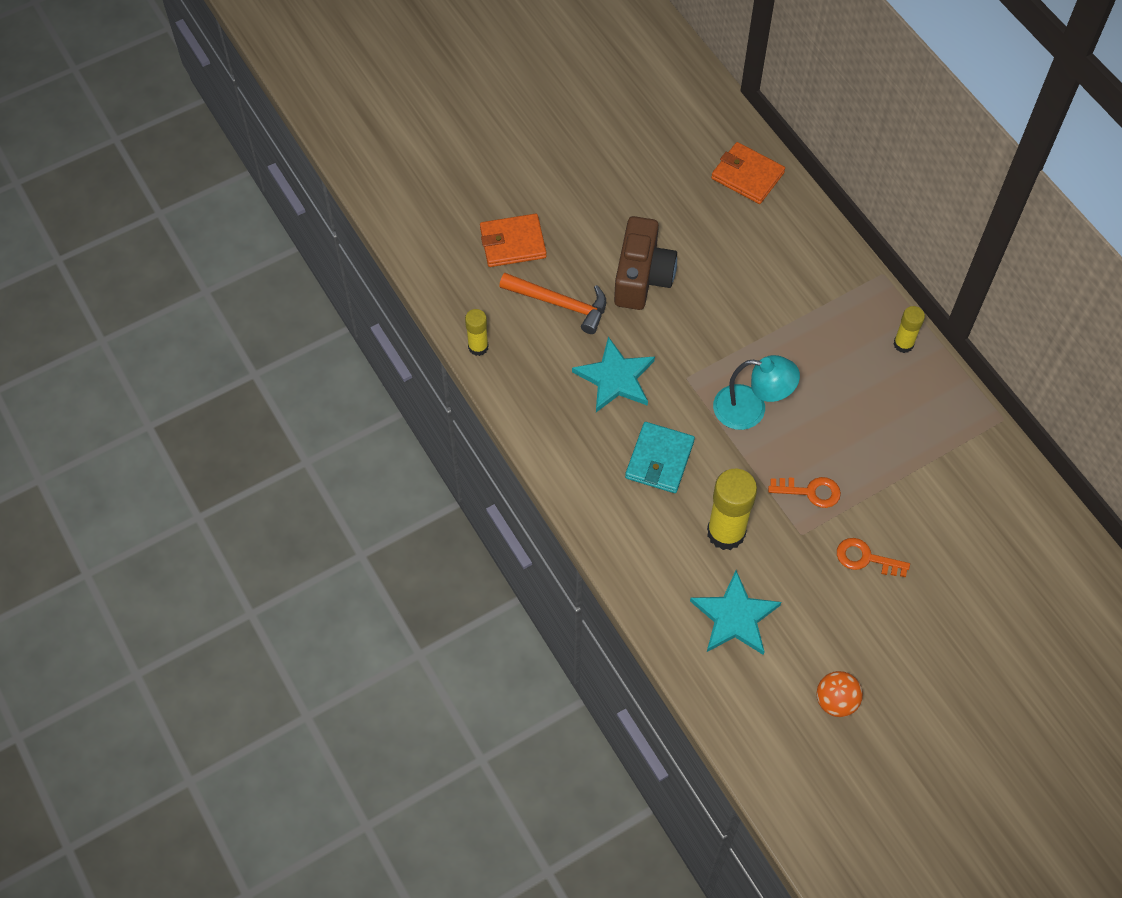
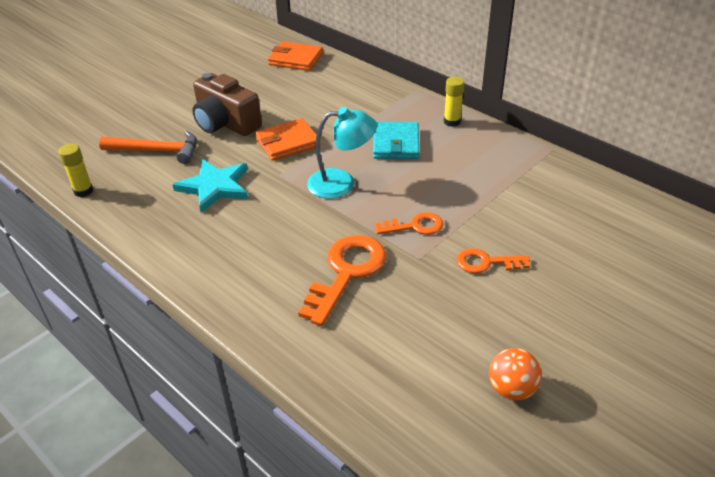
camera: 15 degrees left, 20 degrees down
orange wallet [480,214,547,267] -> orange wallet moved to [255,118,321,161]
brown camera [614,216,677,310] -> brown camera turned 135 degrees clockwise [192,73,262,136]
turquoise wallet [625,422,695,493] -> turquoise wallet moved to [373,122,419,159]
turquoise star [690,570,781,655] -> none
yellow glue stick [707,469,757,550] -> orange key [298,235,386,326]

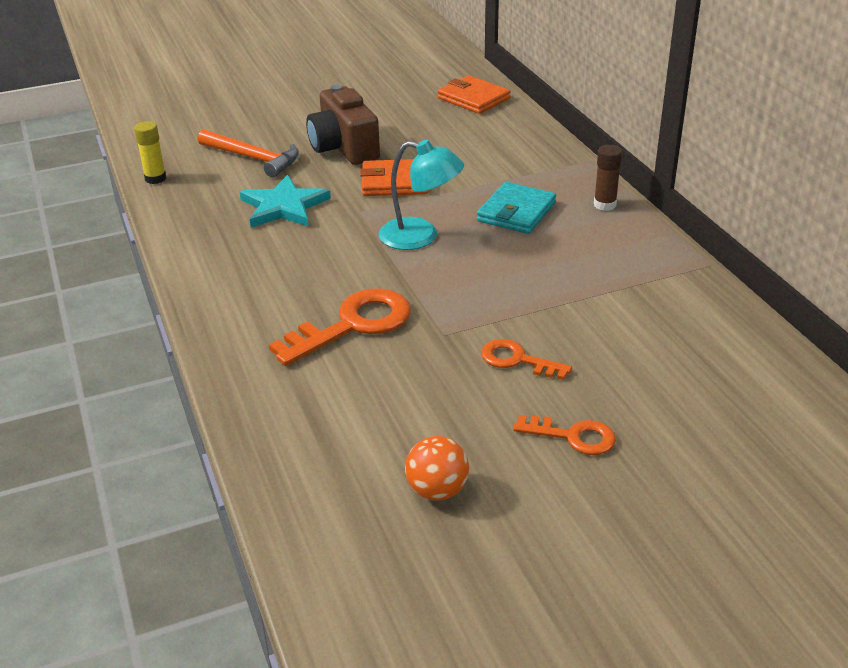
camera: 25 degrees right, 5 degrees down
orange key [376,212,443,235] -> orange key moved to [513,415,616,455]
yellow glue stick [444,76,465,127] -> brown glue stick [594,145,622,211]

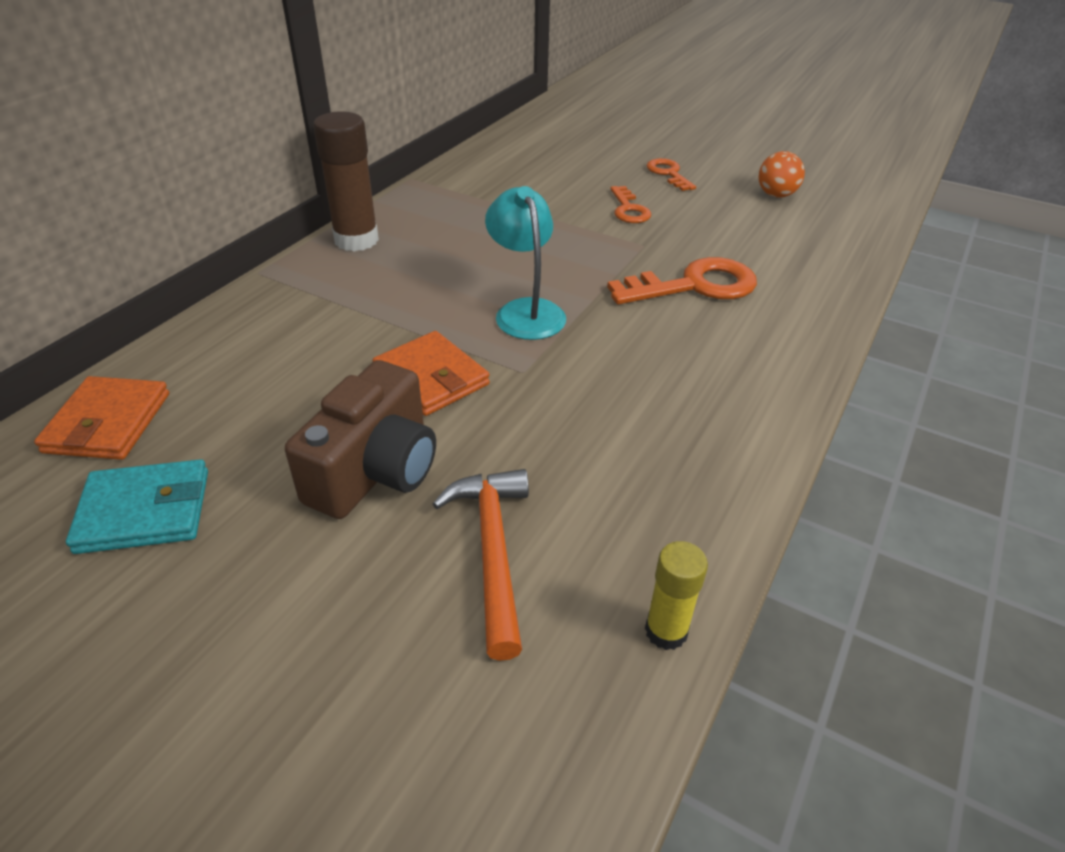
camera: 130 degrees left, 5 degrees up
turquoise star [240,175,331,228] -> none
orange key [269,288,411,366] -> orange key turned 150 degrees clockwise [607,257,757,304]
turquoise wallet [477,182,556,234] -> turquoise wallet moved to [66,459,208,554]
brown glue stick [594,145,622,211] -> brown glue stick [313,111,379,252], size x1.79

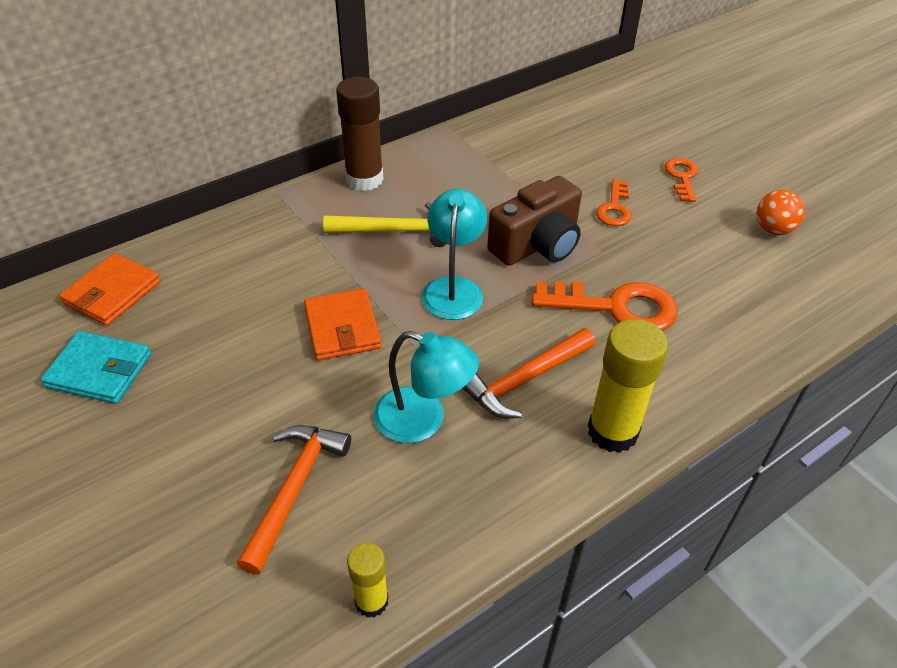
camera: 25 degrees right, 5 degrees up
brown camera [285,360,436,519] -> brown camera moved to [487,176,582,266]
none -> yellow hammer [323,202,446,247]
none -> turquoise lamp [373,331,479,443]
none -> orange hammer [462,328,595,419]
none -> yellow glue stick [588,319,668,453]

